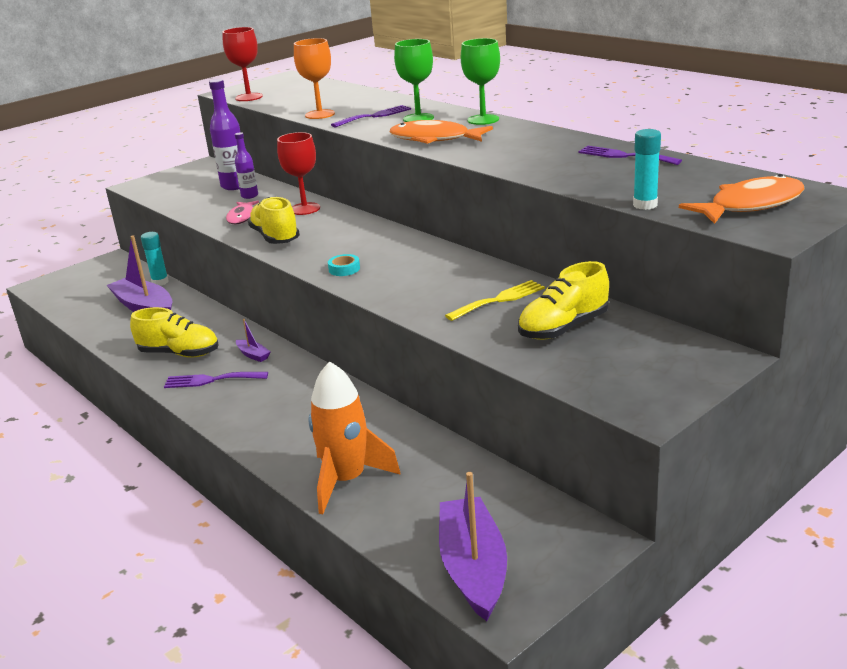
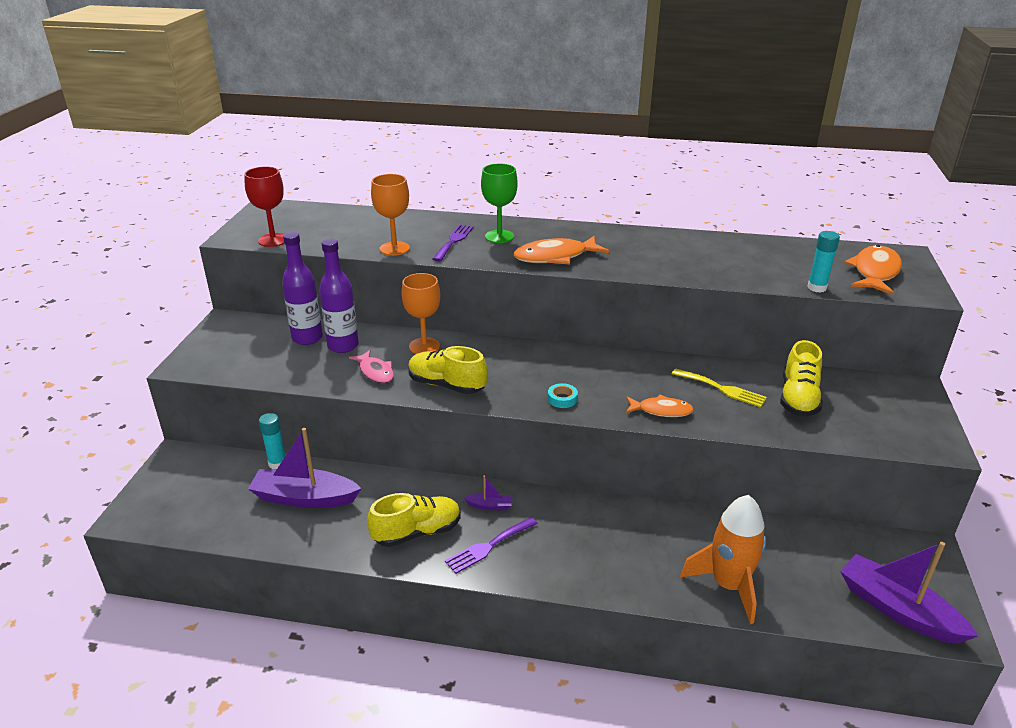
camera: 40 degrees left, 5 degrees up
purple bottle [235,132,258,199] -> purple bottle [319,239,359,353], size x1.70
red goblet [277,132,320,215] -> orange goblet [401,273,440,354]
yellow fork [445,280,545,321] -> yellow fork turned 105 degrees clockwise [672,368,767,408]
green goblet [461,38,500,125] -> none
purple fork [578,146,682,165] -> none
none -> orange fish [626,394,694,417]

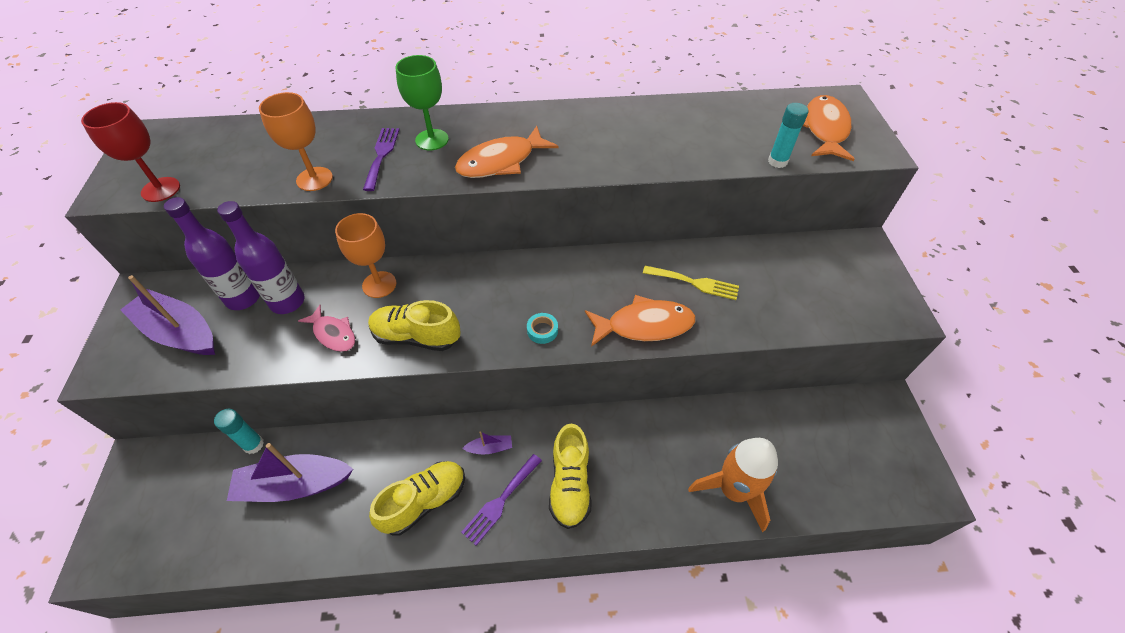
camera: 15 degrees left, 20 degrees up
orange fish [626,394,694,417] -> orange fish [585,295,696,347], size x1.59
yellow shoe [780,340,823,416] -> yellow shoe moved to [549,424,592,529]
purple boat [840,542,978,644] -> purple boat moved to [120,275,215,355]

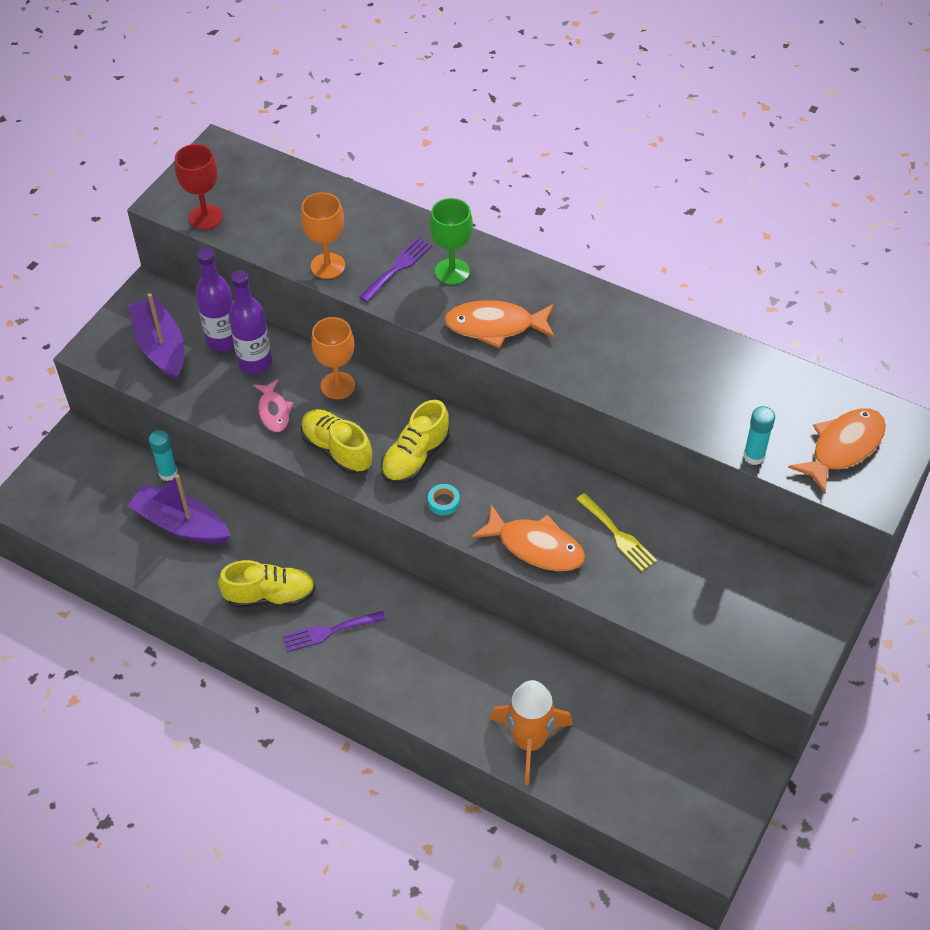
camera: 35 degrees right, 0 degrees up
purple boat [462,431,512,454] -> none
yellow shoe [549,424,592,529] -> yellow shoe moved to [381,400,450,484]

